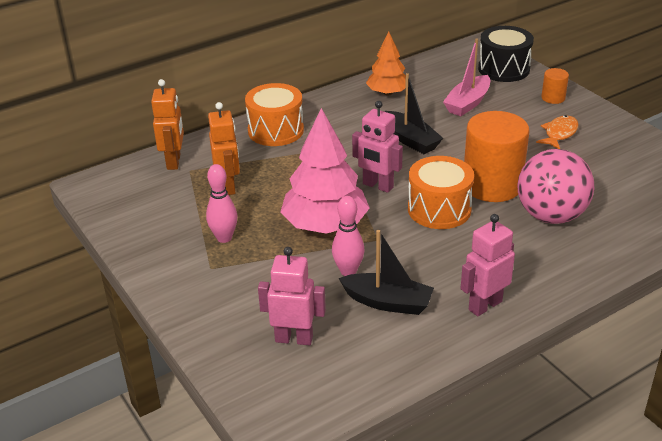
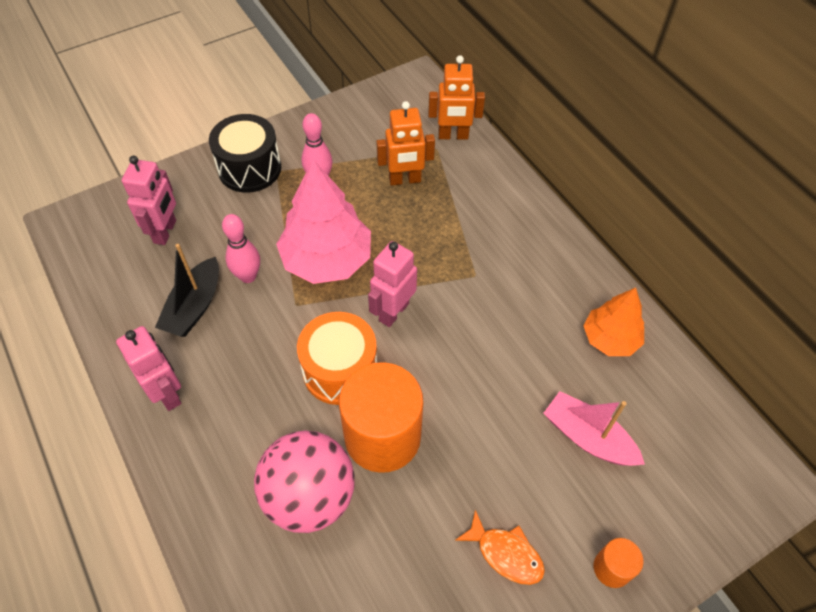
camera: 90 degrees right, 20 degrees up
orange drum [245,83,304,146] -> none
black boat [385,73,443,154] -> none
black drum [478,26,534,82] -> black drum moved to [209,114,281,193]

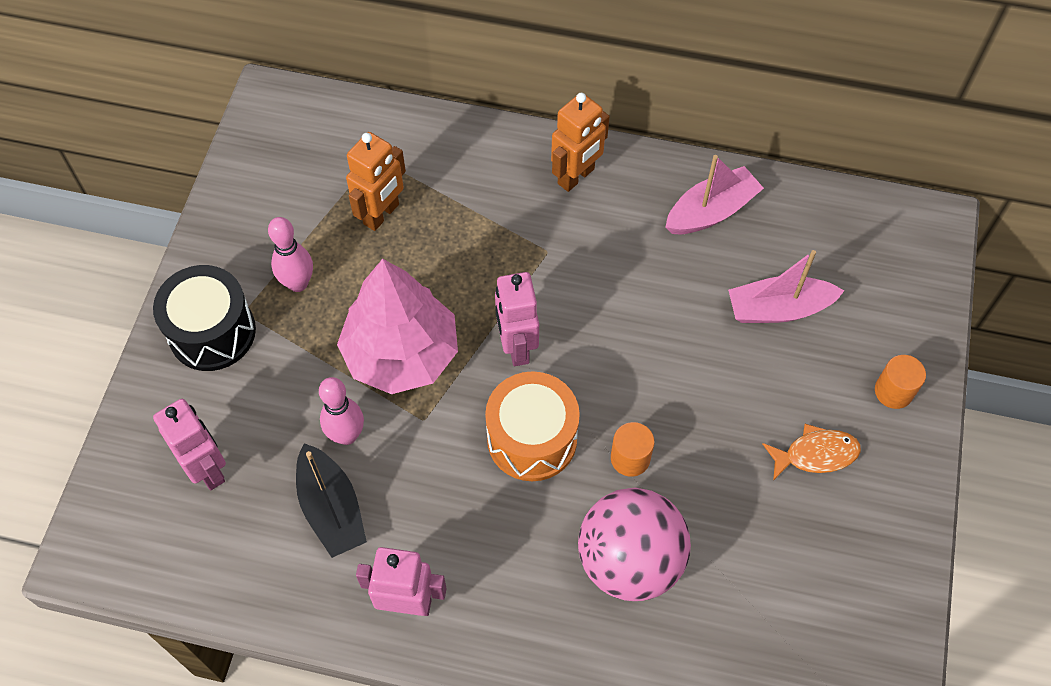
camera: 45 degrees left, 5 degrees up
orange cylinder [339,362,423,473] -> orange cylinder [611,422,654,477], size x0.45
orange robot [428,55,485,140] -> orange robot moved to [551,93,610,192]
orange tree [584,288,644,356] -> pink boat [666,155,764,234]

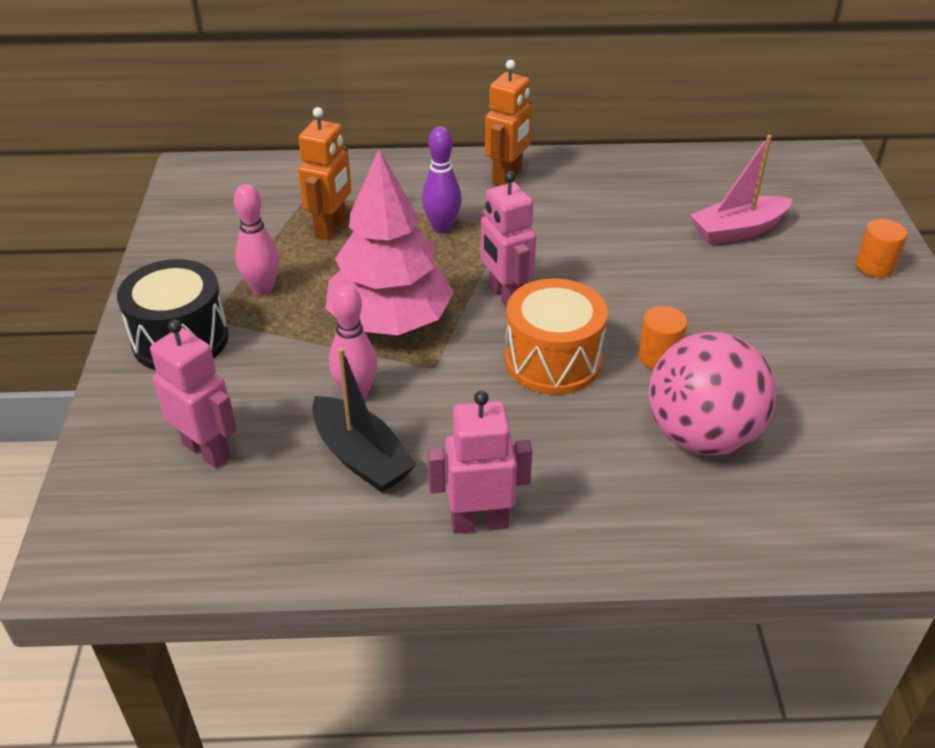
camera: 15 degrees left, 20 degrees down
pink boat [666,155,764,234] -> none
orange fish [763,424,861,481] -> none
none -> purple bowling pin [422,126,462,233]

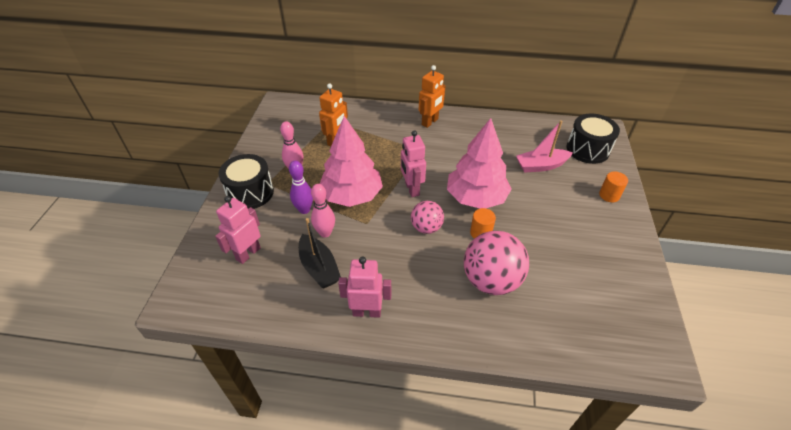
camera: 10 degrees right, 5 degrees up
pink robot [150,320,237,468] -> pink robot turned 105 degrees counterclockwise [215,196,261,264]
purple bowling pin [422,126,462,233] -> purple bowling pin moved to [289,161,313,214]
orange drum [505,279,608,394] -> pink ball [411,201,444,234]
none -> pink tree [447,118,512,209]
none -> black drum [566,114,620,164]

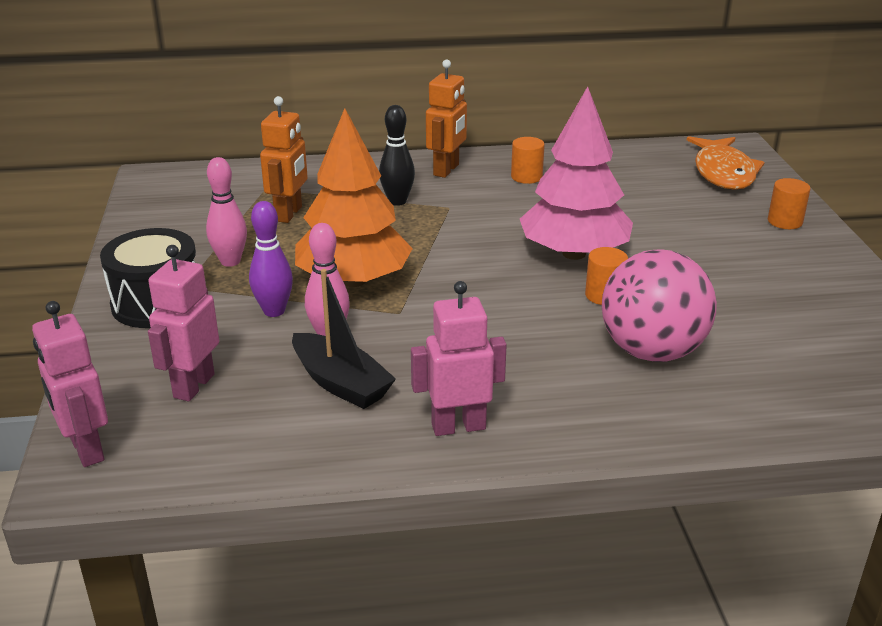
camera: 15 degrees left, 15 degrees down
pink tree [320,116,383,207] -> orange tree [295,108,413,287]
pink robot [401,130,426,197] -> pink robot moved to [32,301,108,467]
pink ball [411,201,444,234] -> none
pink boat [516,120,573,173] -> none
black drum [566,114,620,164] -> orange fish [687,136,765,190]
none -> black bowling pin [379,105,415,206]
none -> orange cylinder [511,137,545,184]

